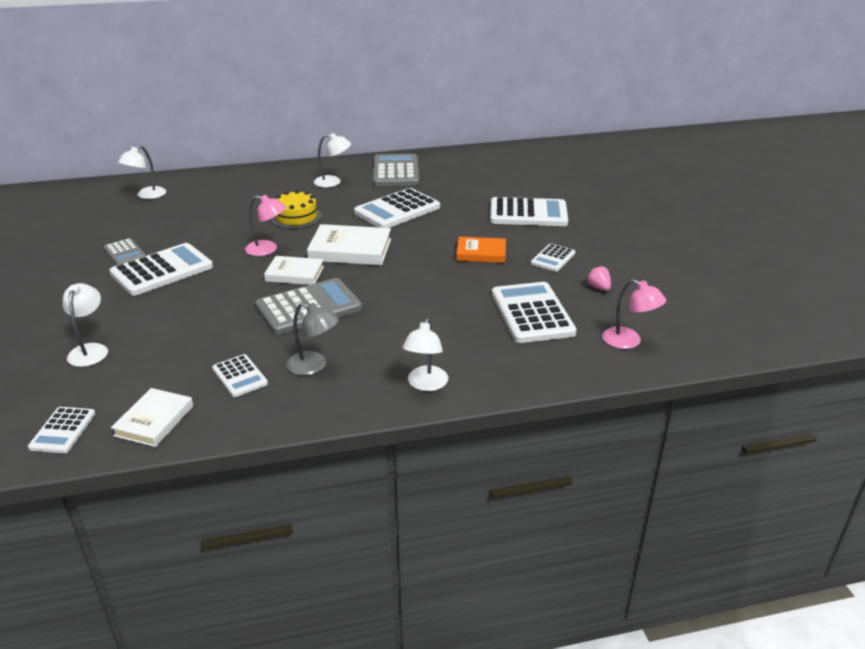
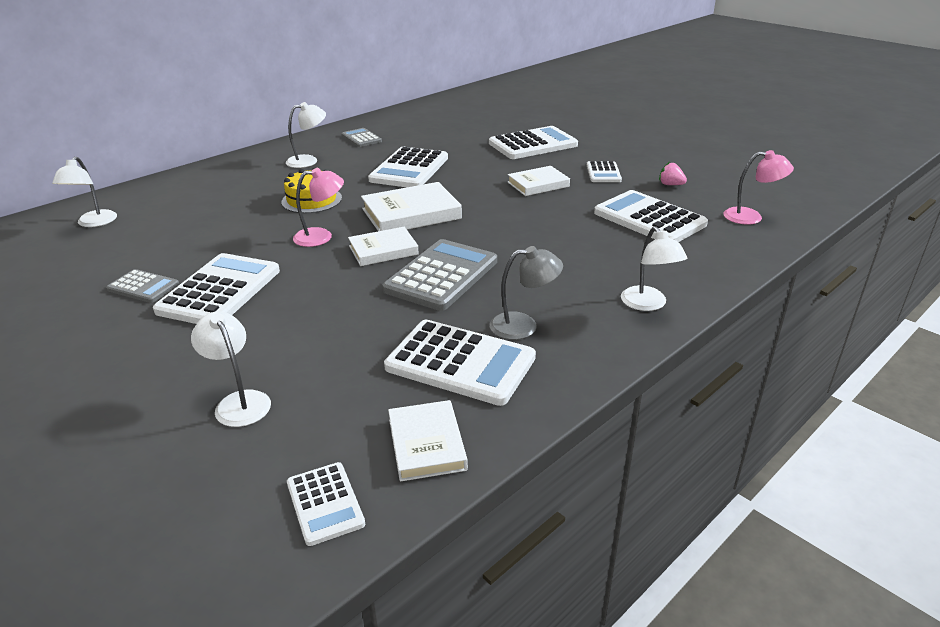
camera: 30 degrees left, 0 degrees up
white calculator [212,354,268,397] -> white calculator [384,320,536,406], size x1.86
grey calculator [373,154,419,186] -> grey calculator [342,128,382,147], size x0.54
orange book [456,237,506,263] -> white book [508,166,570,196]

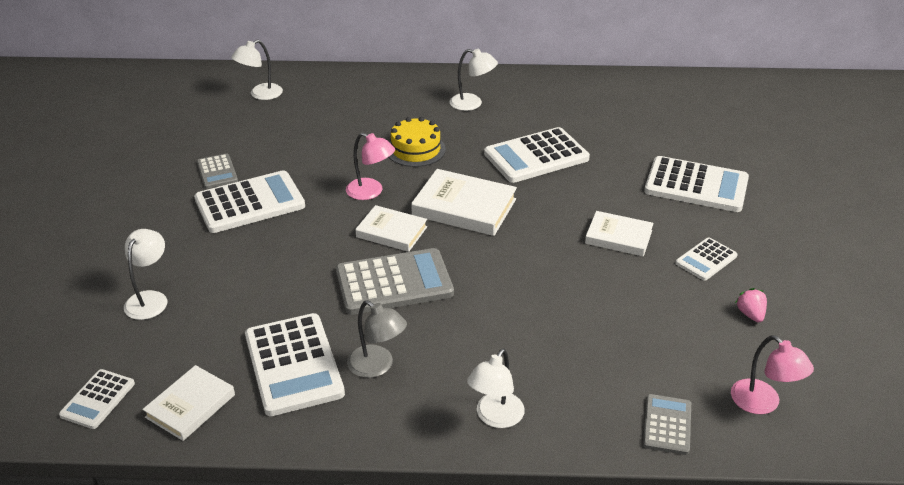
camera: 45 degrees right, 5 degrees up
grey calculator [342,128,382,147] -> grey calculator moved to [643,394,691,455]
white calculator [594,190,708,242] -> none

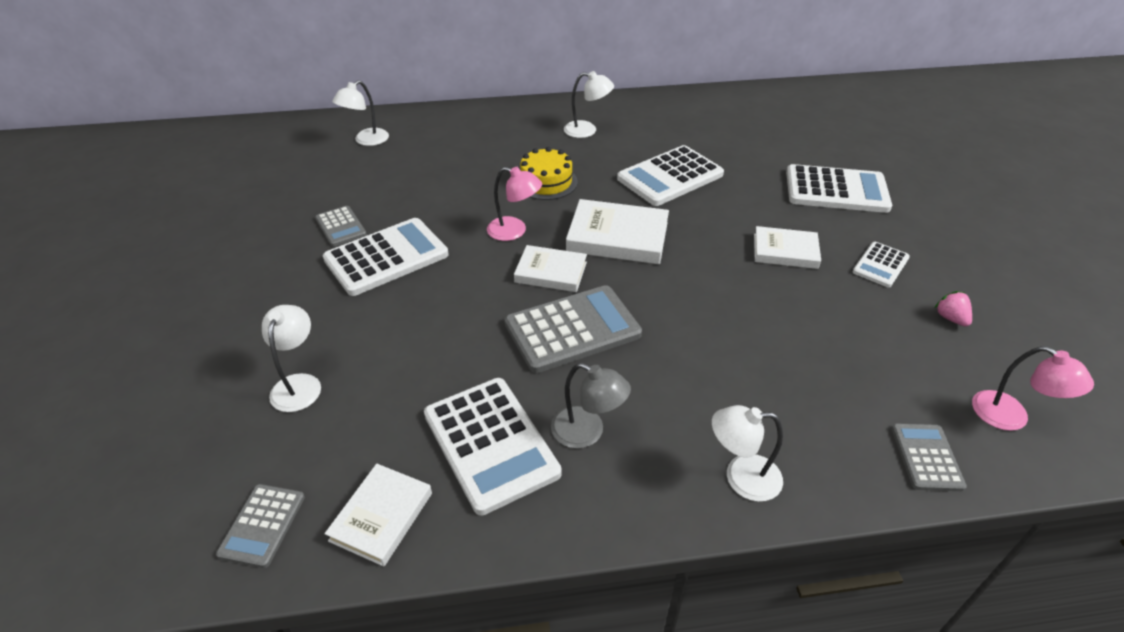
camera: 10 degrees left, 5 degrees up
white calculator [59,369,135,429] -> grey calculator [216,484,305,568]
white lamp [467,348,525,428] -> white lamp turned 75 degrees clockwise [712,405,783,502]

